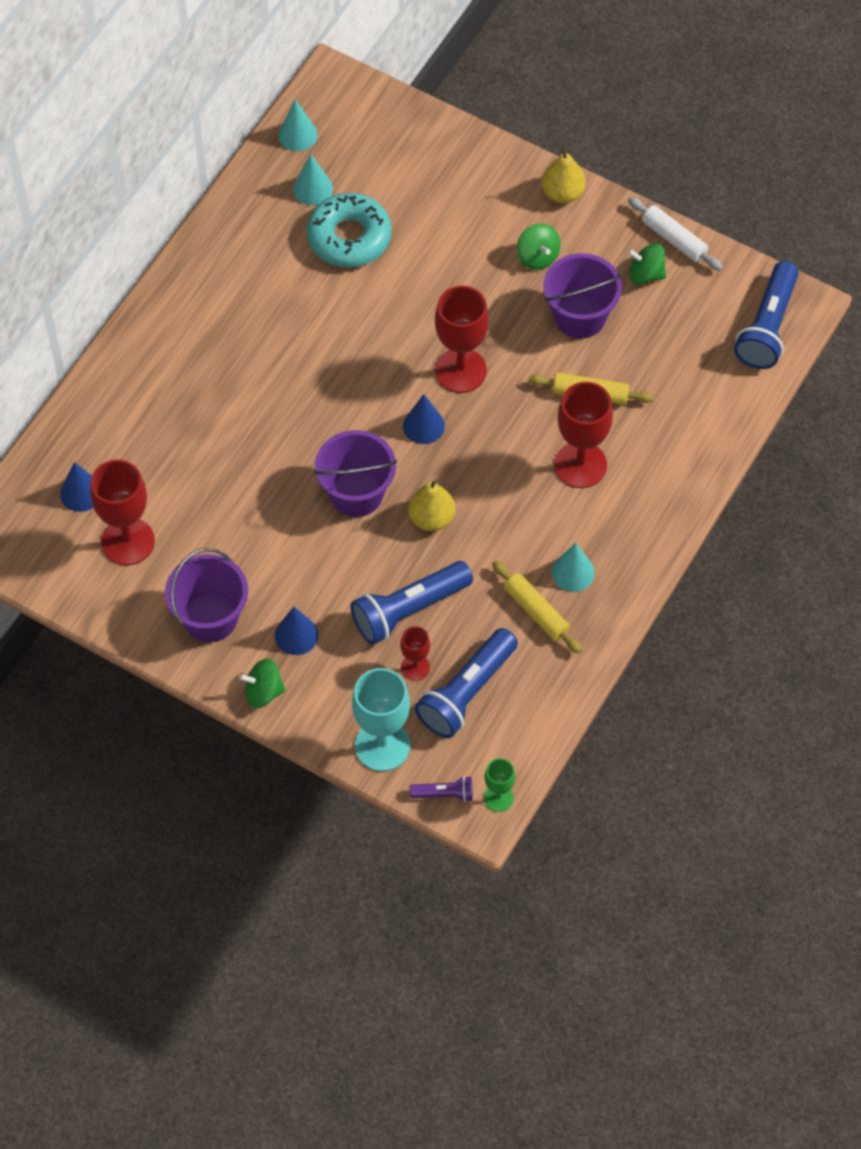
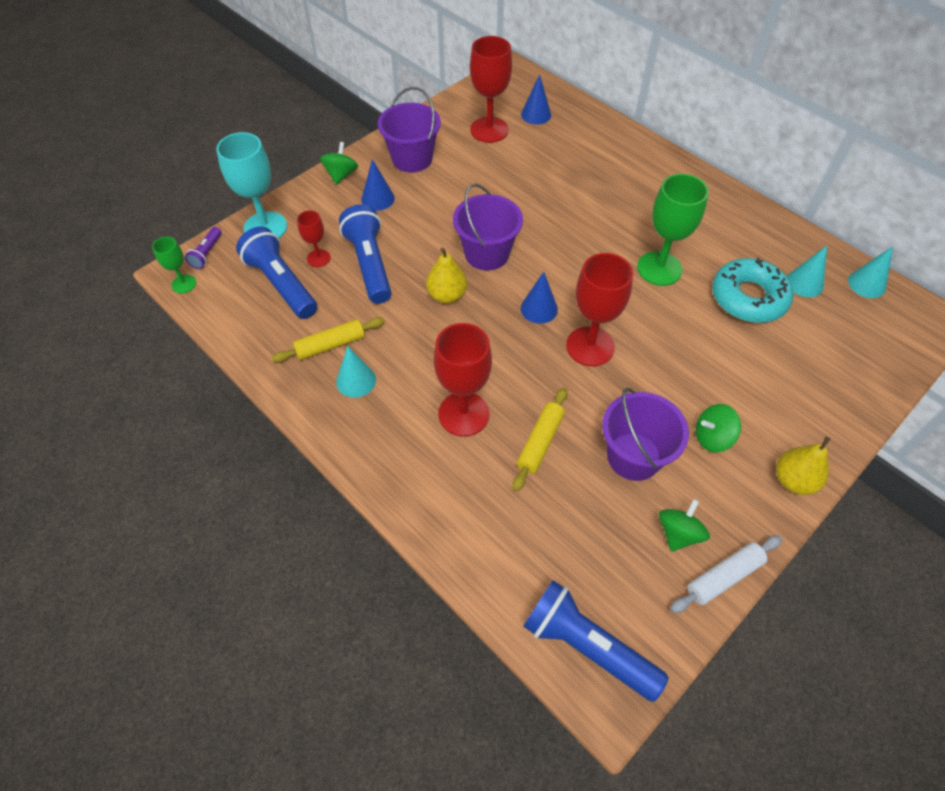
camera: 105 degrees right, 5 degrees down
none -> green goblet [637,174,708,286]

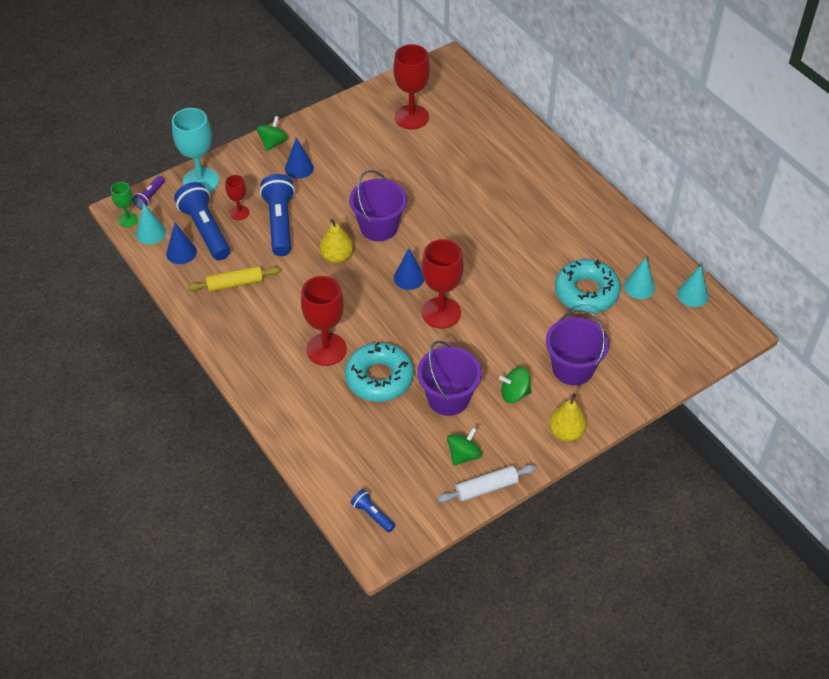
camera: 10 degrees right, 5 degrees down
turquoise cone [336,346,376,398] -> turquoise cone moved to [136,203,166,245]
purple bucket [378,87,441,173] -> purple bucket moved to [546,309,609,385]
yellow rolling pin [513,387,568,492] -> turquoise donut [345,341,414,402]
blue cone [521,74,551,125] -> blue cone moved to [166,223,197,264]
blue flashlight [523,580,668,702] -> blue flashlight [351,489,395,533], size x0.49
green goblet [637,174,708,286] -> none

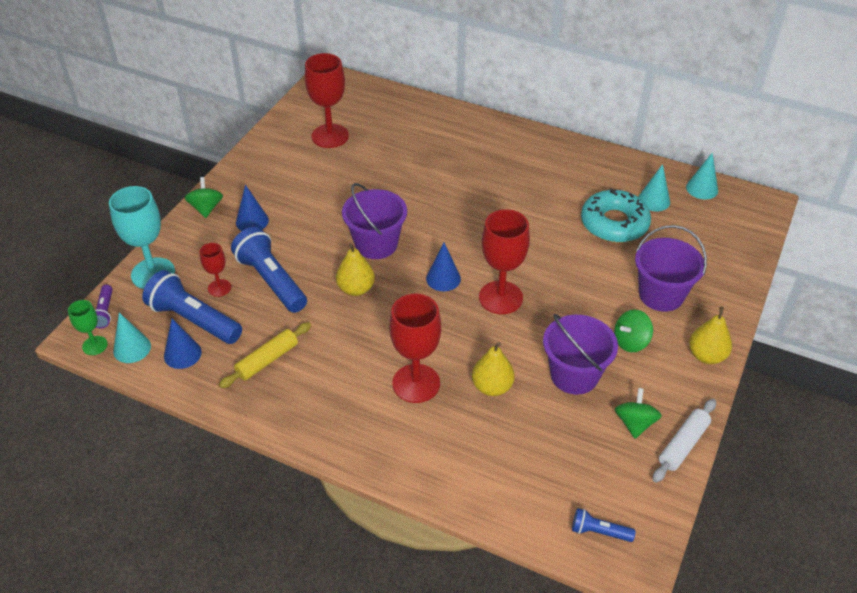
camera: 30 degrees left, 5 degrees down
turquoise donut [345,341,414,402] -> yellow pear [472,342,515,396]

